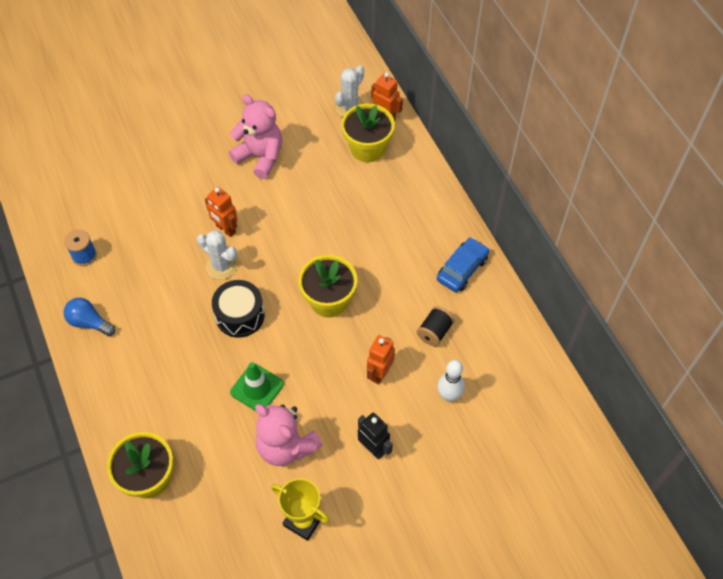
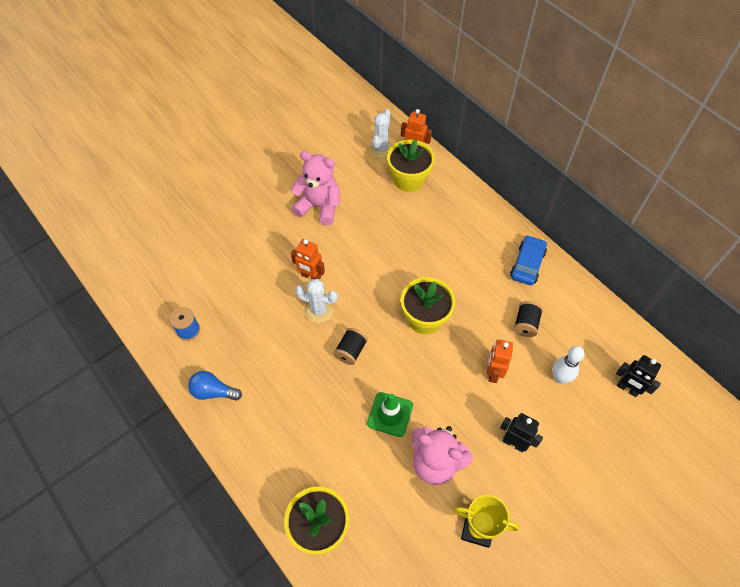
camera: 15 degrees left, 0 degrees up
black drum [212,280,265,338] -> black spool [333,328,368,365]
none -> black robot [616,355,661,397]

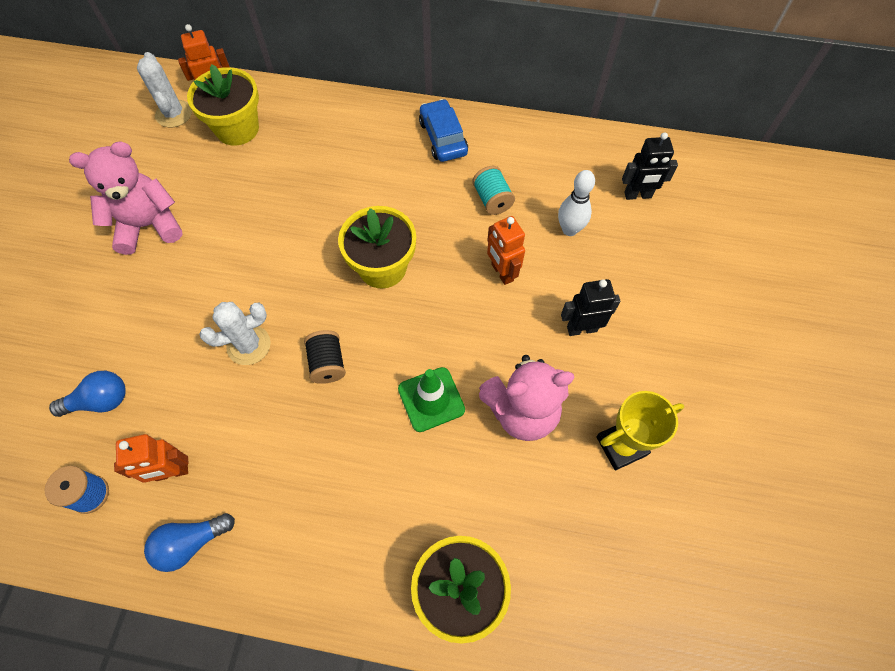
camera: 40 degrees left, 5 degrees up
orange robot [291,239,325,280] -> orange robot moved to [114,434,189,483]
black spool [514,301,543,337] -> turquoise spool [472,166,515,215]
none -> blue light bulb [49,371,126,417]

